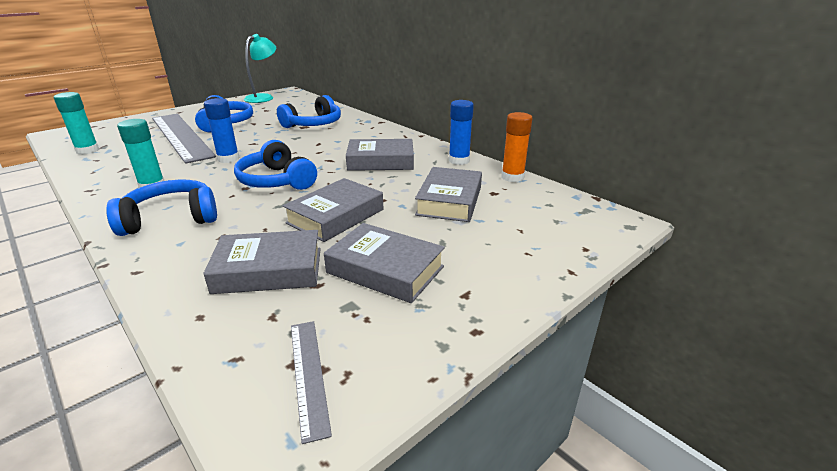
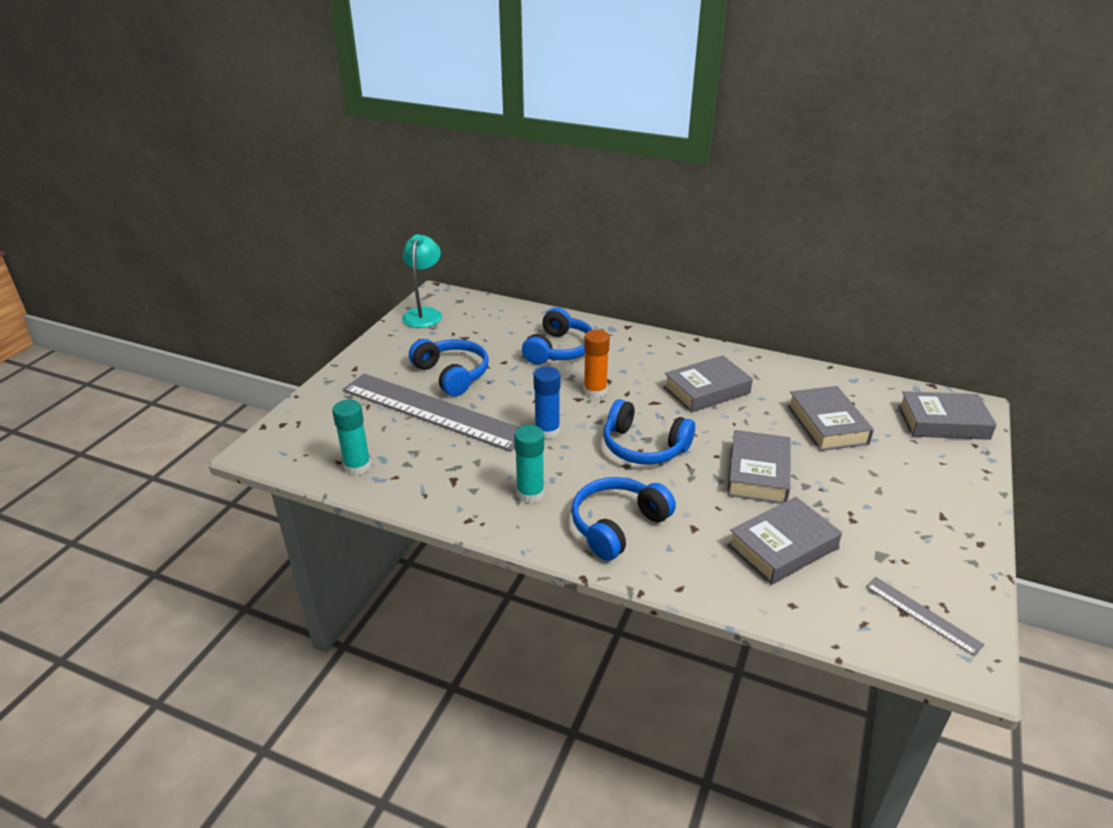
camera: 25 degrees left, 5 degrees up
grey book [324,223,445,303] -> grey book moved to [898,391,997,440]
blue glue stick [449,100,474,165] -> none
orange glue stick [501,112,532,182] -> orange glue stick moved to [583,330,610,398]

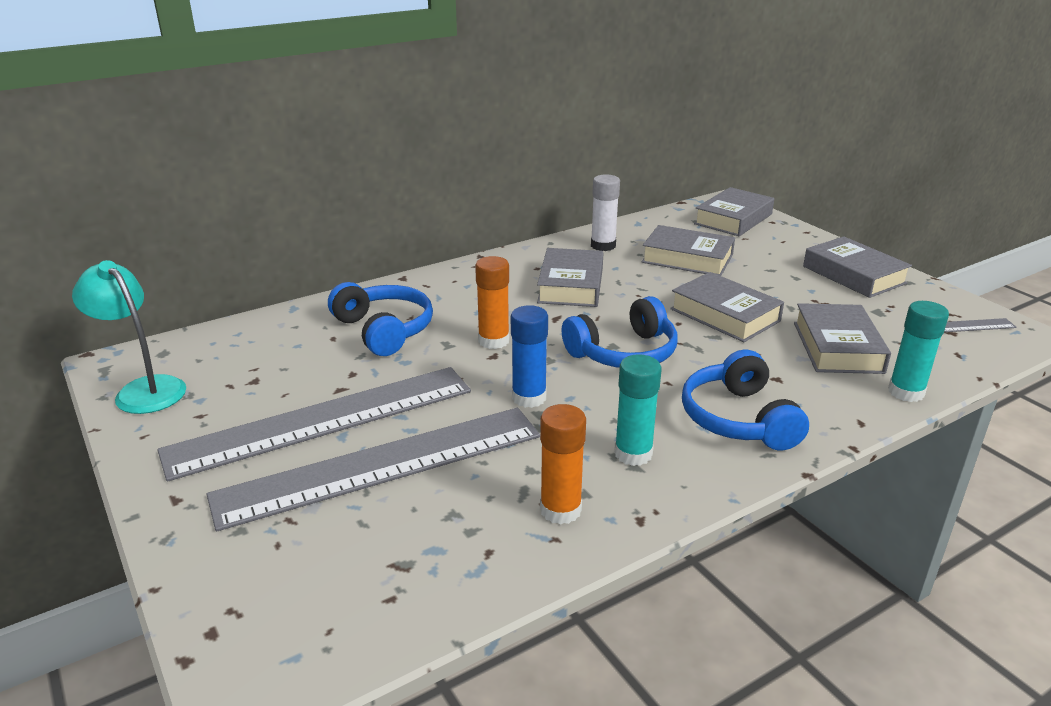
camera: 55 degrees left, 5 degrees down
turquoise glue stick [332,400,371,476] -> turquoise glue stick moved to [888,301,949,402]
blue headphones [409,339,489,396] -> grey ruler [157,367,471,482]
none -> orange glue stick [540,404,586,525]
none -> white glue stick [591,174,620,251]
none -> grey book [803,236,912,298]

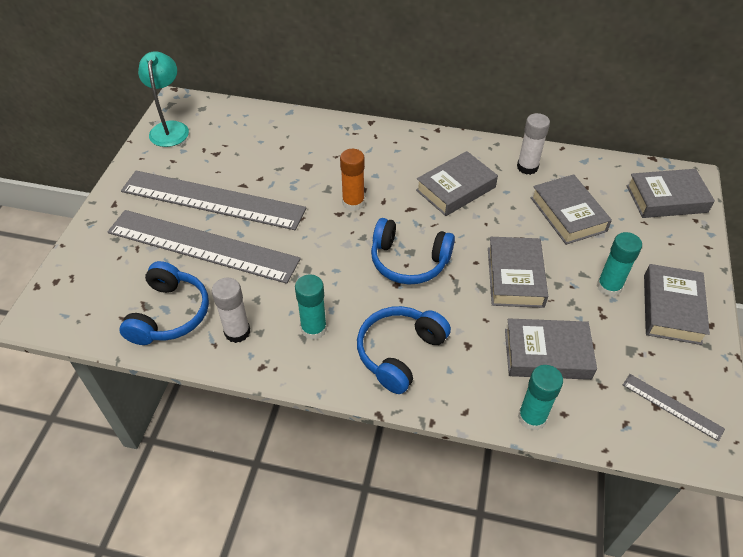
camera: 45 degrees right, 20 degrees up
blue headphones [328,282,433,356] -> blue headphones moved to [120,261,209,345]
blue glue stick [511,305,548,408] -> none
orange glue stick [540,404,586,525] -> white glue stick [212,278,250,343]
grey book [794,303,891,374] -> grey book turned 45 degrees clockwise [505,318,597,380]
none -> turquoise glue stick [597,232,642,297]

